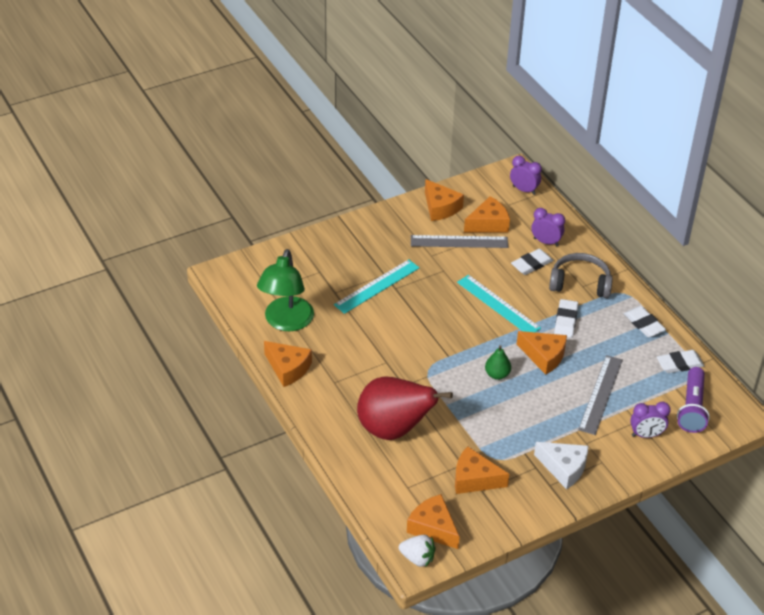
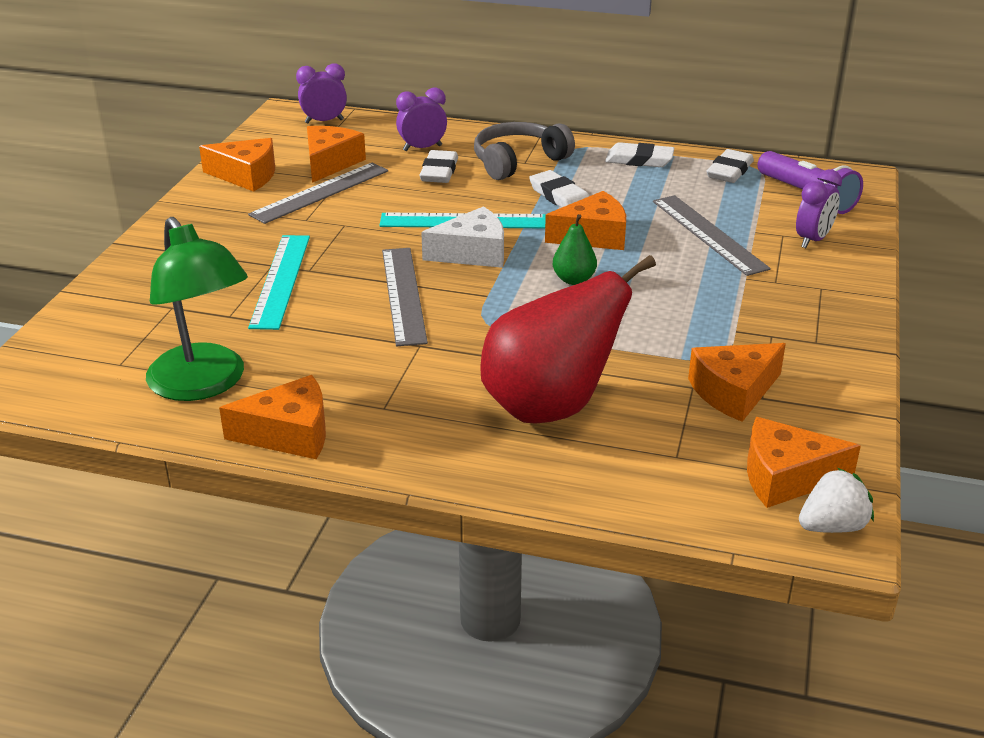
camera: 45 degrees left, 10 degrees down
white cheese [534,442,588,490] -> white cheese moved to [421,206,504,268]
none -> grey ruler [382,248,428,346]

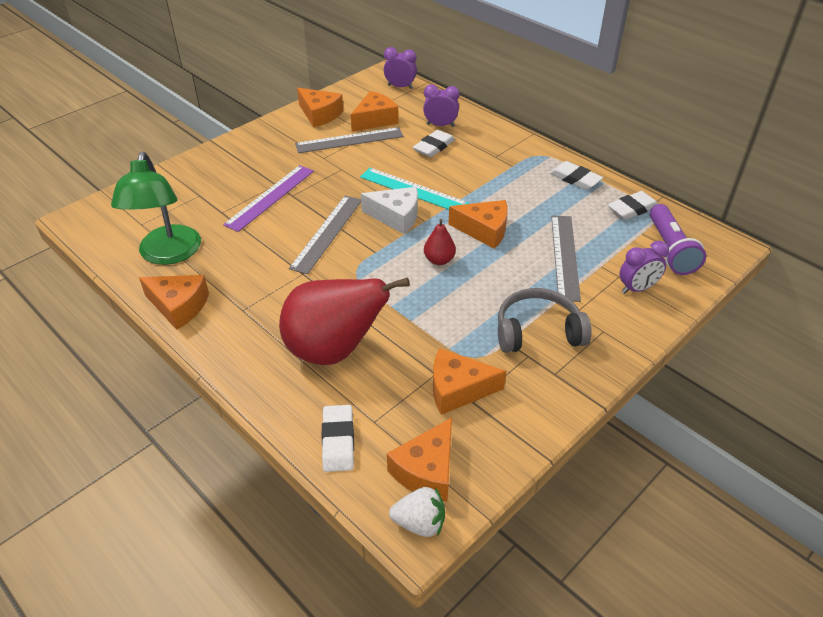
camera: 30 degrees right, 10 degrees up
turquoise ruler [248,235,310,330] -> purple ruler [223,165,314,232]
grey headphones [474,122,575,180] -> grey headphones moved to [498,288,592,353]
white eraser [529,170,589,208] -> white eraser moved to [322,405,354,472]
green pear [553,214,597,285] -> red pear [424,219,456,265]
orange cheese [747,417,861,508] -> orange cheese turned 90 degrees counterclockwise [387,418,452,502]

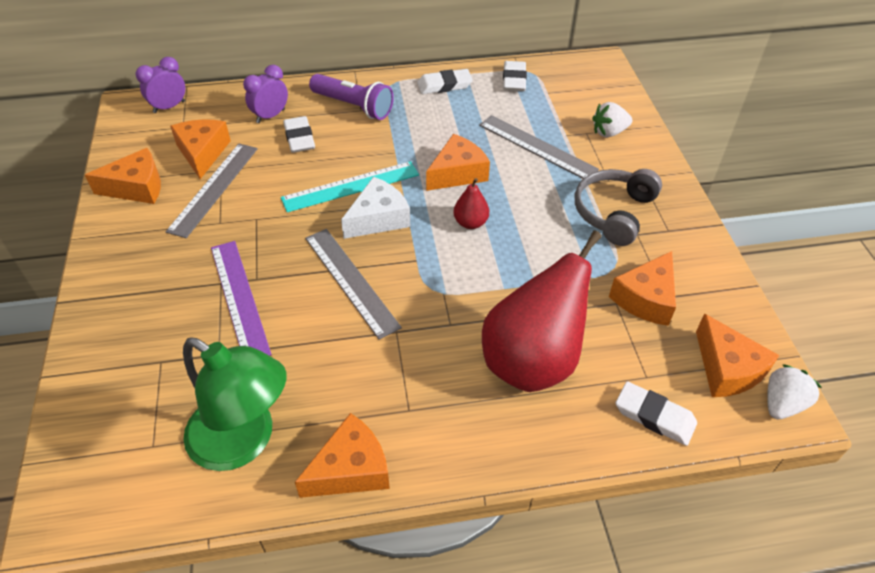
camera: 55 degrees left, 5 degrees up
purple clock [619,241,669,294] -> white strawberry [592,102,632,137]
purple flashlight [650,204,706,275] -> purple flashlight moved to [309,74,394,120]

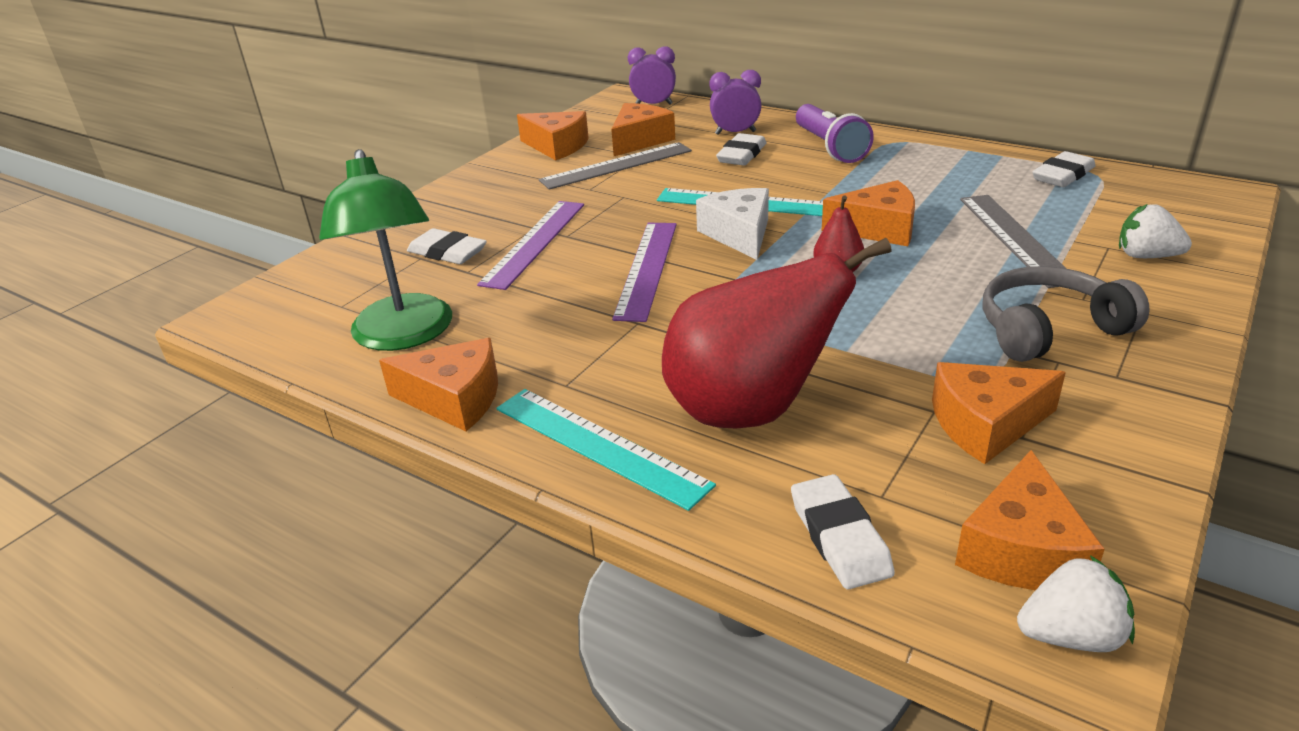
camera: 45 degrees right, 15 degrees down
grey ruler [305,229,402,340] -> purple ruler [612,223,677,322]
white cheese [341,177,410,239] -> white cheese turned 105 degrees counterclockwise [696,188,769,260]
white eraser [417,69,473,94] -> white eraser moved to [407,228,487,264]
none -> turquoise ruler [497,389,716,511]

